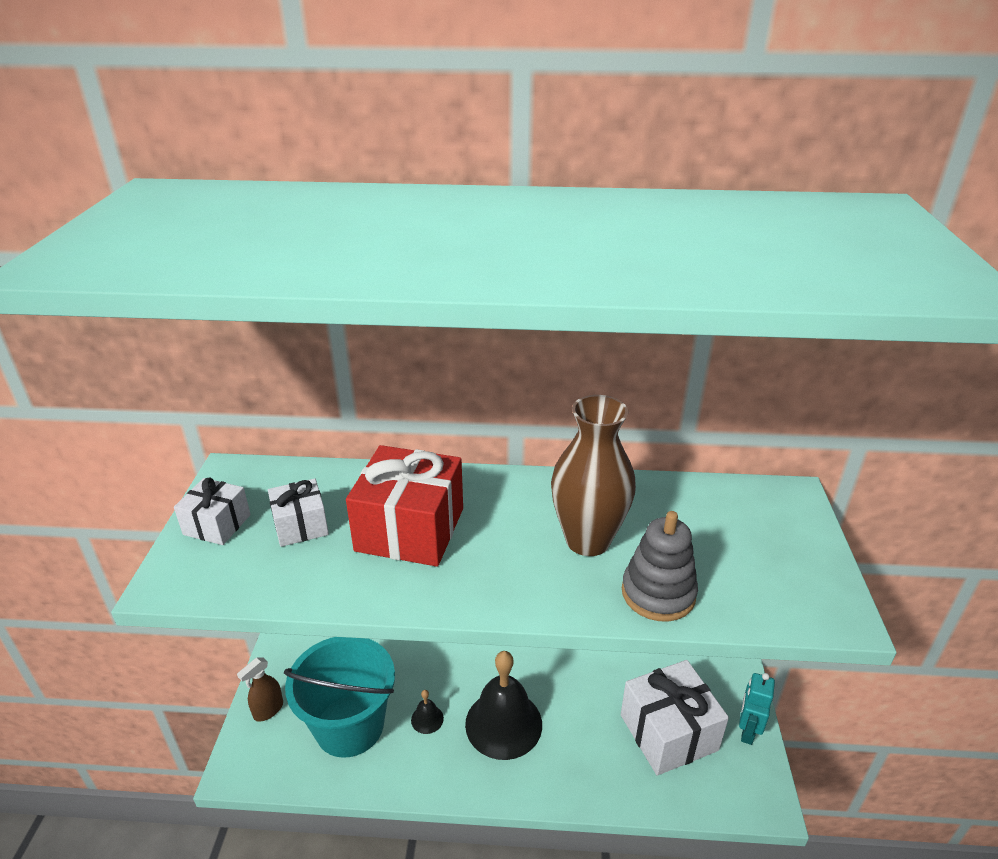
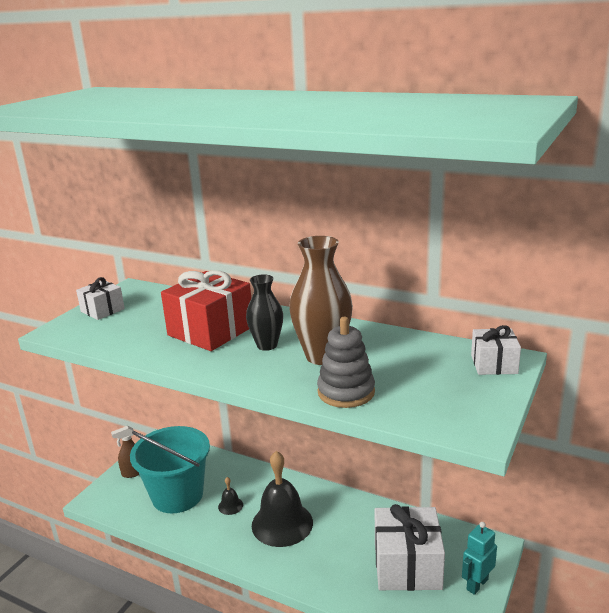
camera: 25 degrees right, 10 degrees down
white gift [268,478,329,547] -> white gift moved to [471,325,521,375]
none -> black vase [246,274,283,351]

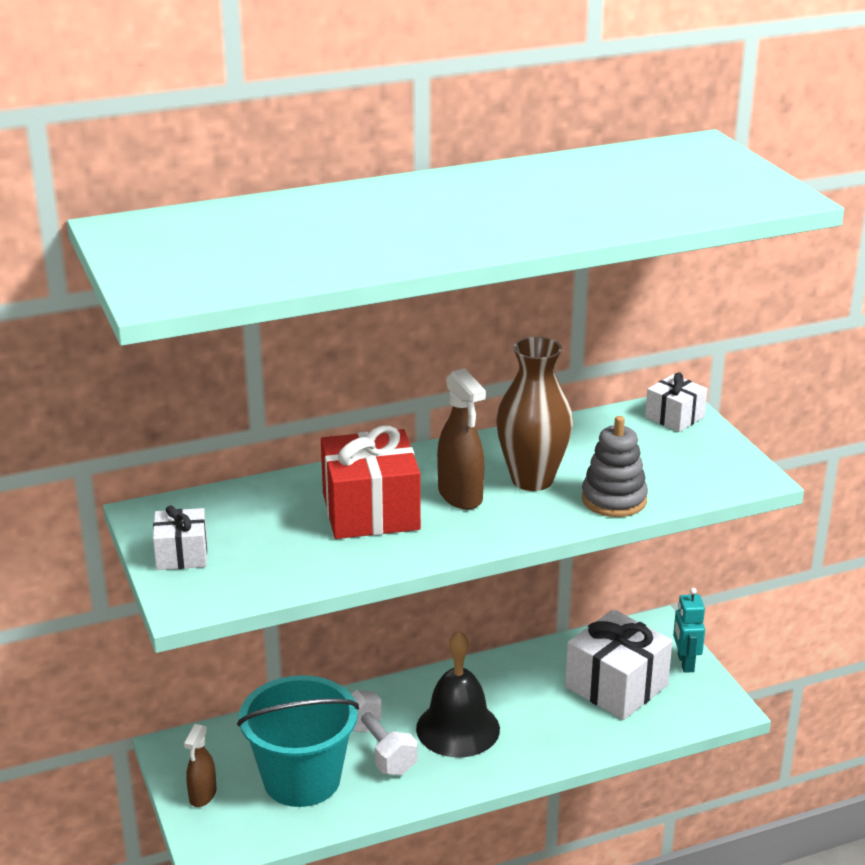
camera: 50 degrees left, 5 degrees up
black bell [218,477,243,515] -> white dumbbell [351,690,418,775]
black vase [246,274,283,351] -> brown spray bottle [437,368,486,509]

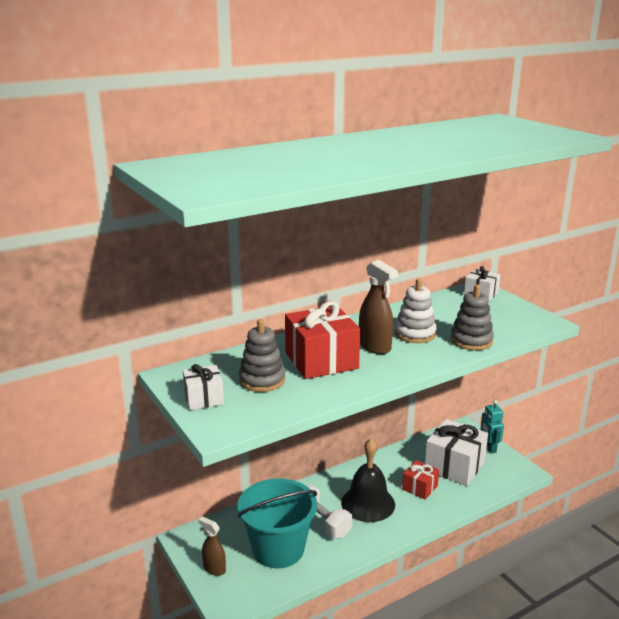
camera: 10 degrees left, 5 degrees down
brown spray bottle [184,724,216,807] -> brown spray bottle turned 120 degrees clockwise [198,516,226,576]
brown vase [496,337,573,491] -> white stacking toy [395,278,437,343]
none -> grey stacking toy [239,319,286,392]
none -> red gift [402,460,439,500]

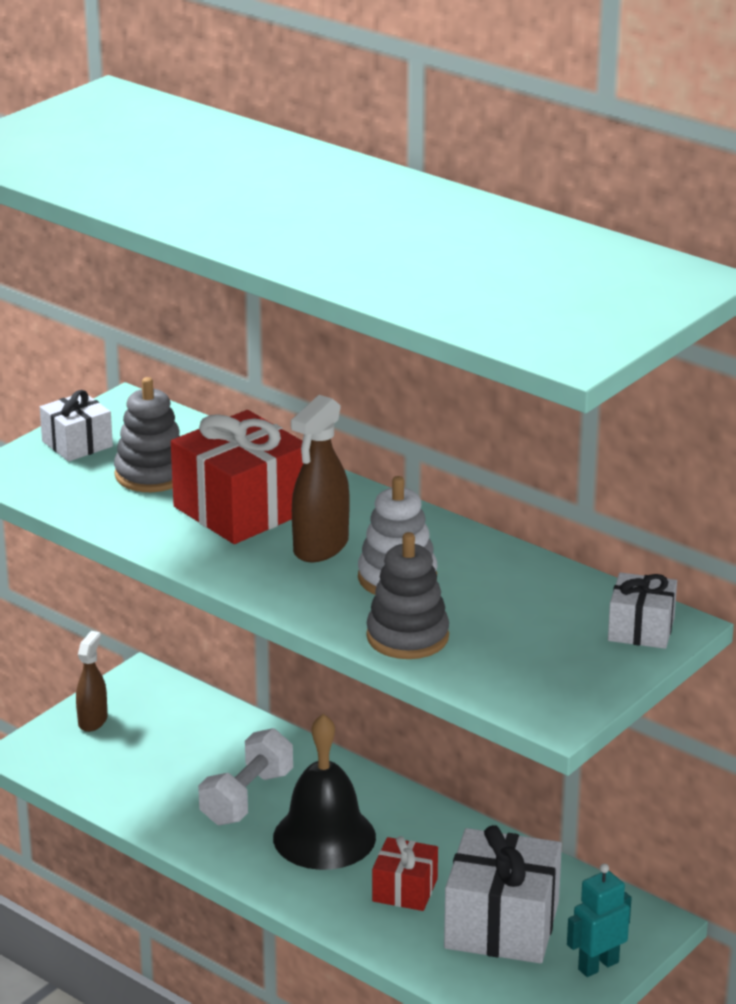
camera: 70 degrees right, 5 degrees up
turquoise bucket [238,478,317,568] -> none

